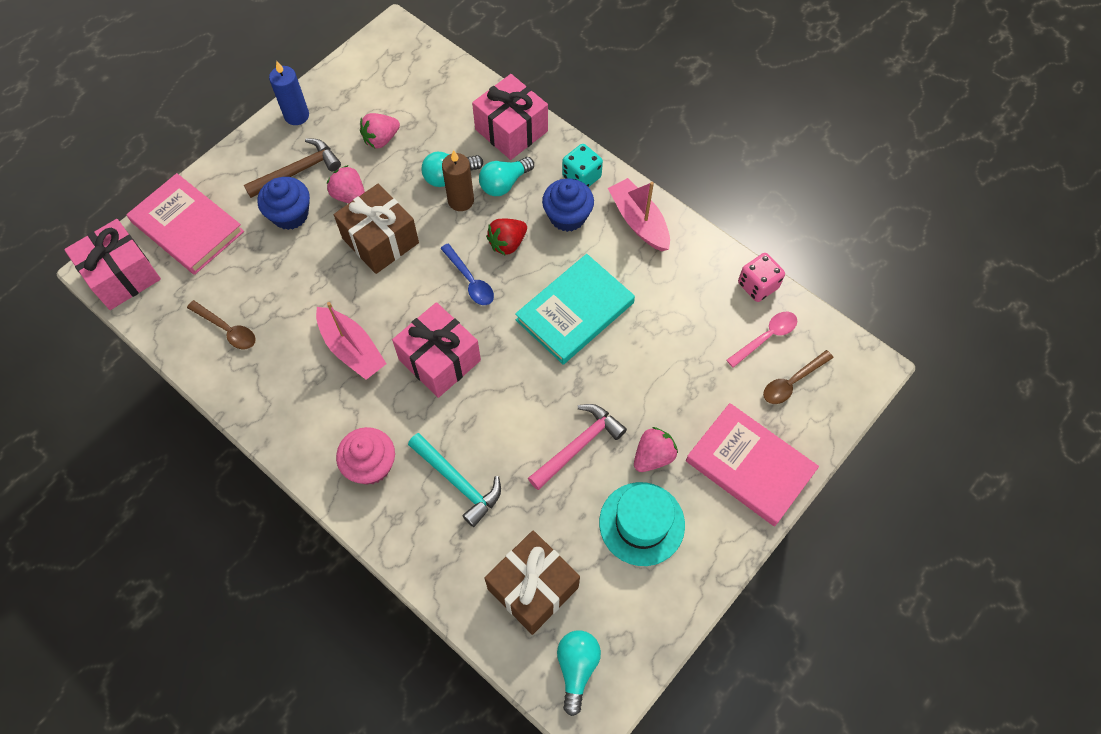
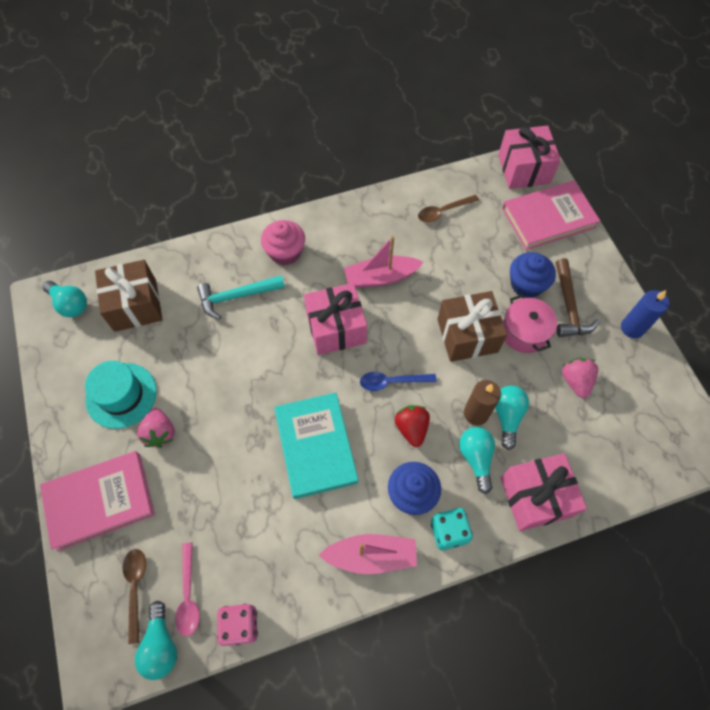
camera: 120 degrees right, 0 degrees up
pink strawberry [327,165,365,203] -> pink pot [503,295,557,353]
pink hammer [528,404,627,490] -> none
none -> turquoise light bulb [135,601,177,680]

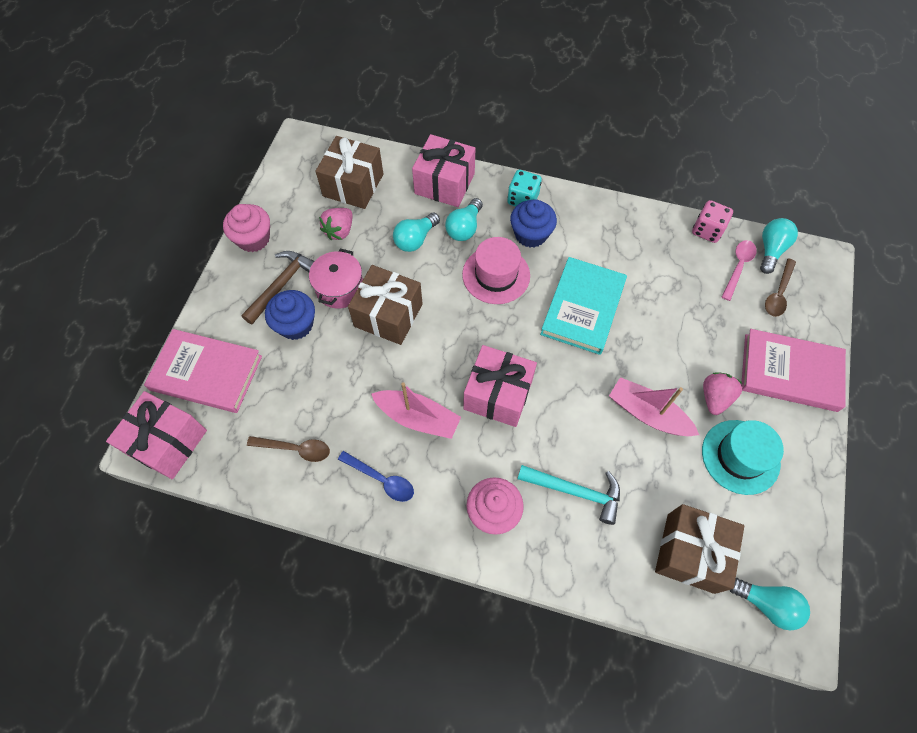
camera: 145 degrees left, 0 degrees up
turquoise light bulb [43,281,87,318] -> turquoise light bulb turned 135 degrees clockwise [730,578,810,630]
pink boat [319,534,417,574] -> pink boat moved to [609,377,699,436]
blue spoon [360,372,437,391] -> blue spoon moved to [338,451,414,502]
red strawberry [395,405,430,447] -> pink hat [462,237,530,304]
brown candle [464,380,501,425] -> none
blue candle [621,290,669,338] -> pink cupcake [223,204,270,252]
none -> brown gift [315,136,383,209]

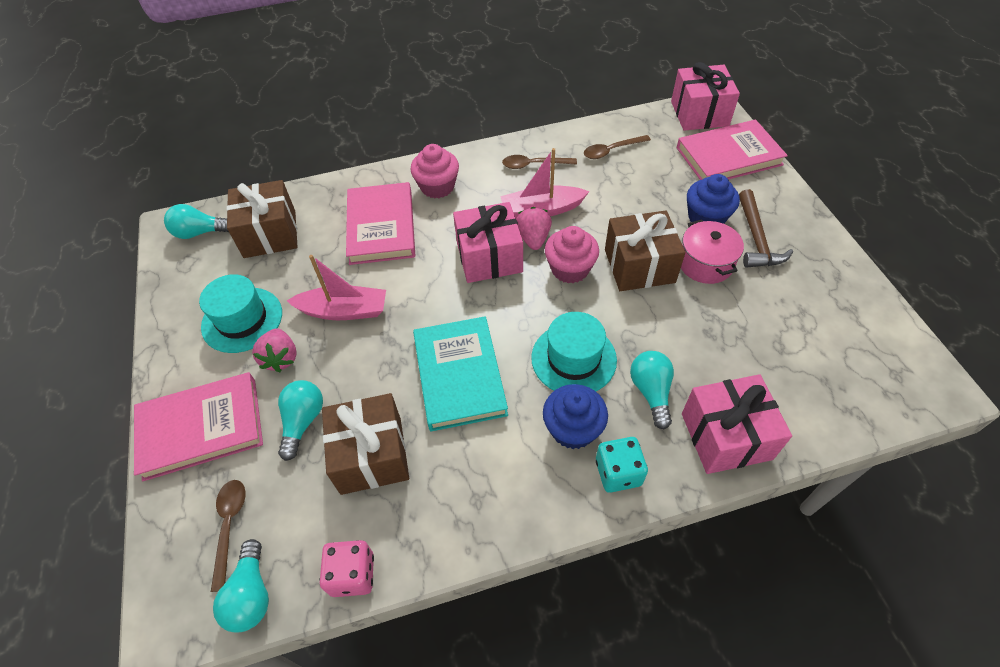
camera: 150 degrees right, 10 degrees down
pink cupcake [223,204,270,252] -> pink cupcake moved to [545,226,599,283]
brown gift [315,136,383,209] -> brown gift moved to [322,393,409,495]
pink strawberry [319,208,353,240] -> pink strawberry moved to [516,207,552,250]
blue spoon [338,451,414,502] -> brown spoon [502,155,577,169]
turquoise light bulb [393,213,440,252] -> turquoise light bulb moved to [278,380,323,461]
pink hat [462,237,530,304] -> turquoise hat [531,312,617,391]
turquoise hammer [518,465,620,525] -> pink book [346,182,415,265]
pink spoon [722,240,757,301] -> none

